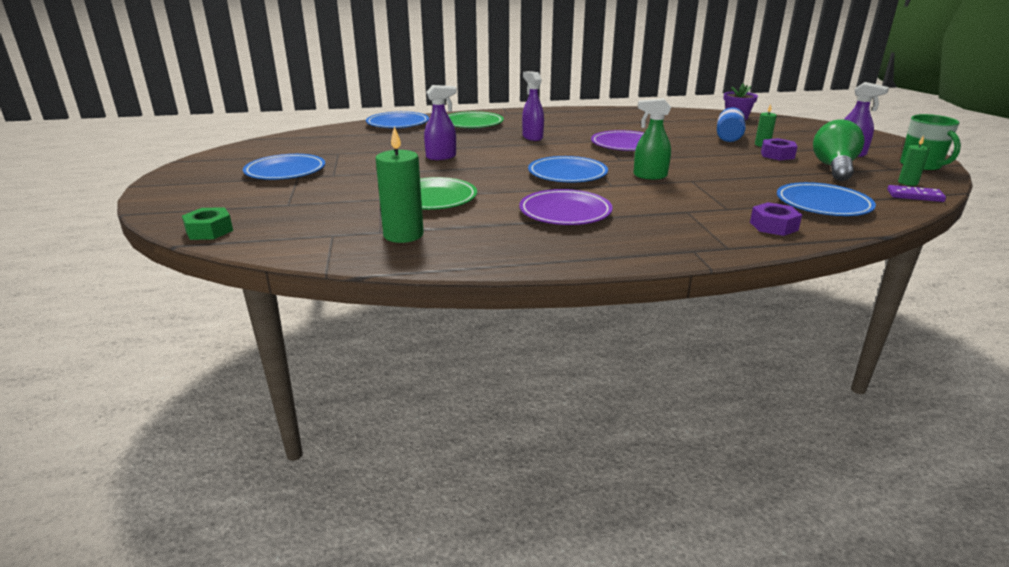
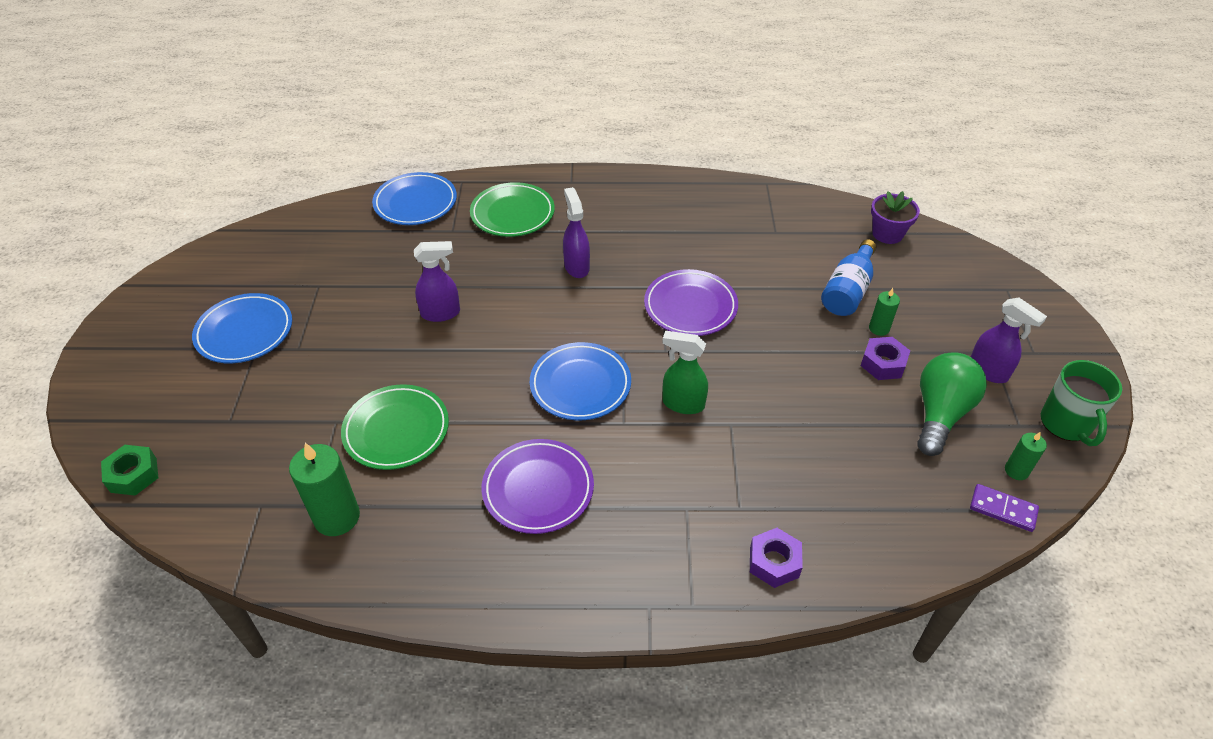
camera: 10 degrees right, 20 degrees up
blue plate [777,182,876,216] -> none

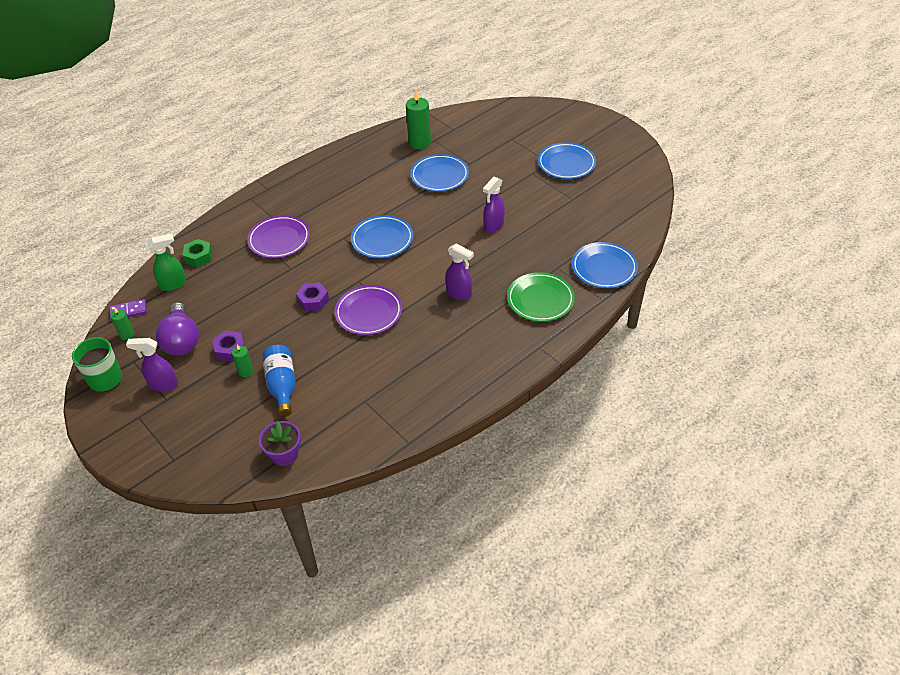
camera: 140 degrees right, 0 degrees up
green nut [101,445,158,496] -> green nut moved to [182,239,213,267]
green plate [341,384,449,470] -> blue plate [410,154,469,192]
purple plate [482,439,594,534] -> purple plate moved to [247,215,310,258]
green spray bottle [662,331,708,414] -> green spray bottle moved to [147,233,186,291]
purple nut [750,528,803,588] -> purple nut moved to [296,282,329,311]
green light bulb [917,352,987,456] -> purple light bulb [156,302,199,355]

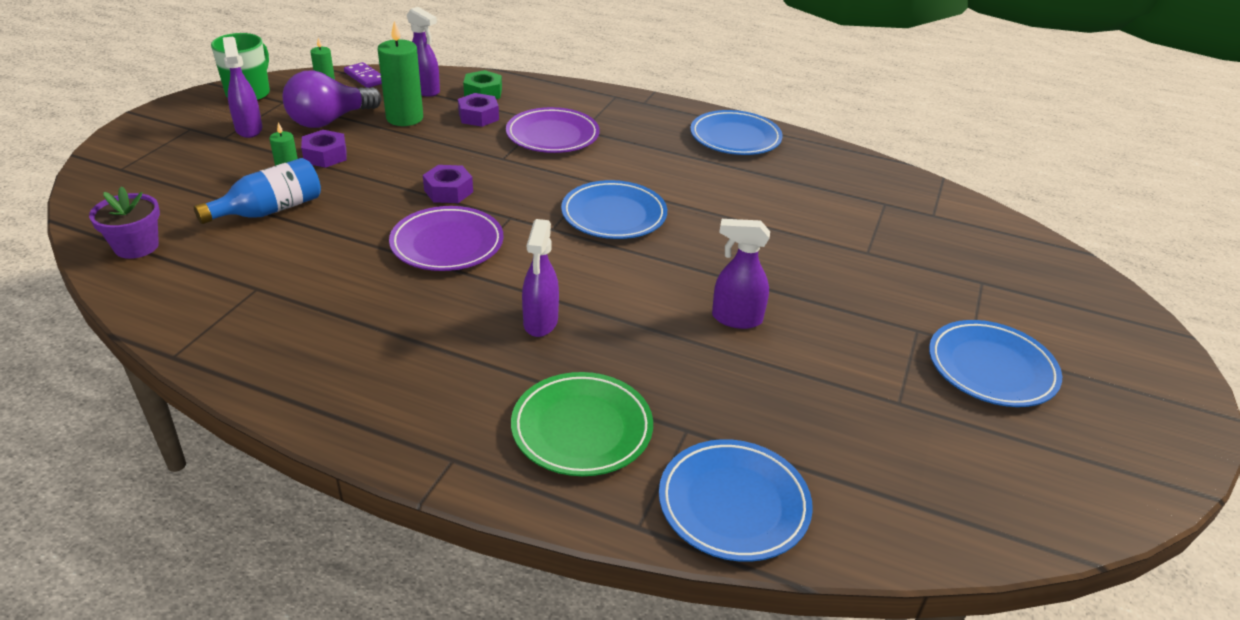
camera: 60 degrees right, 10 degrees down
green spray bottle [147,233,186,291] -> purple spray bottle [407,7,440,97]
green candle [406,90,431,149] -> green candle moved to [378,21,423,126]
blue plate [410,154,469,192] -> blue plate moved to [690,110,783,155]
none -> purple nut [458,93,499,127]

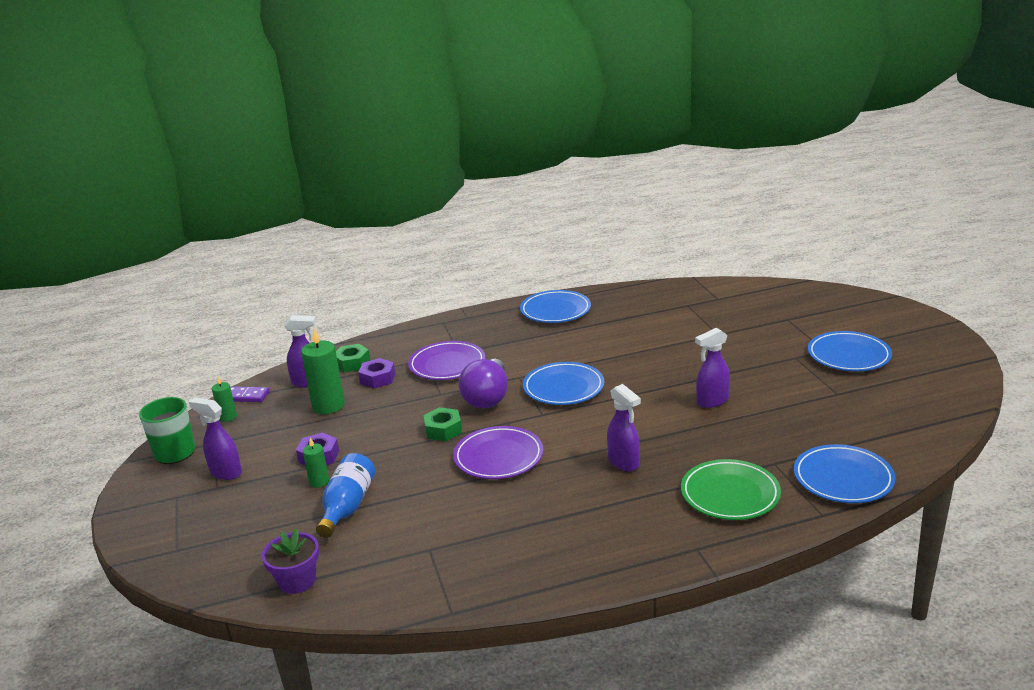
camera: 35 degrees left, 10 degrees down
purple light bulb [283,71,382,128] -> purple light bulb moved to [459,359,508,408]
purple nut [423,165,473,203] -> green nut [423,407,462,441]

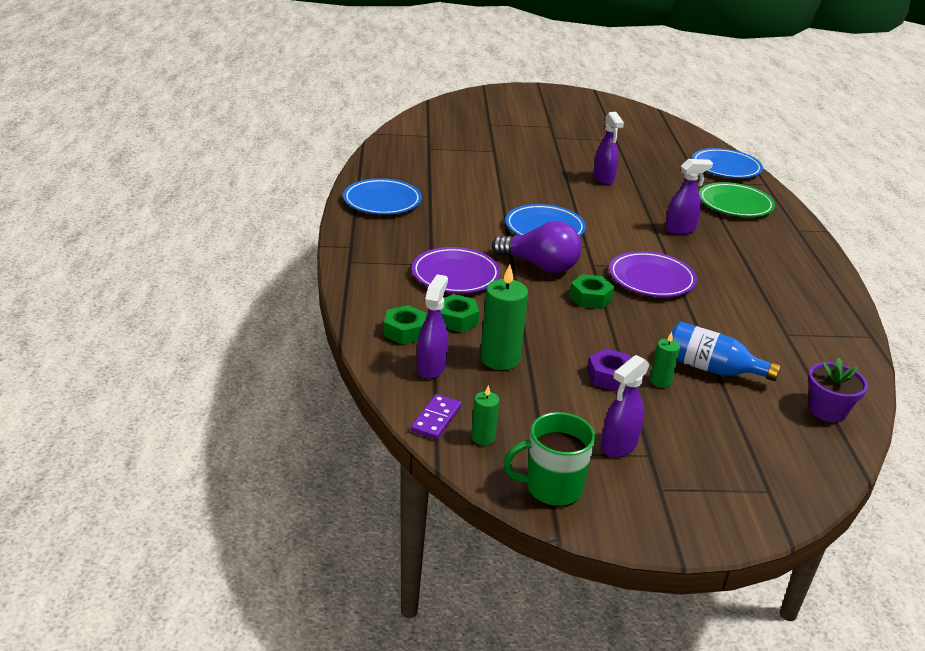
camera: 80 degrees left, 5 degrees up
purple nut [358,358,395,389] -> green nut [441,294,479,332]
blue plate [808,331,892,371] -> none

